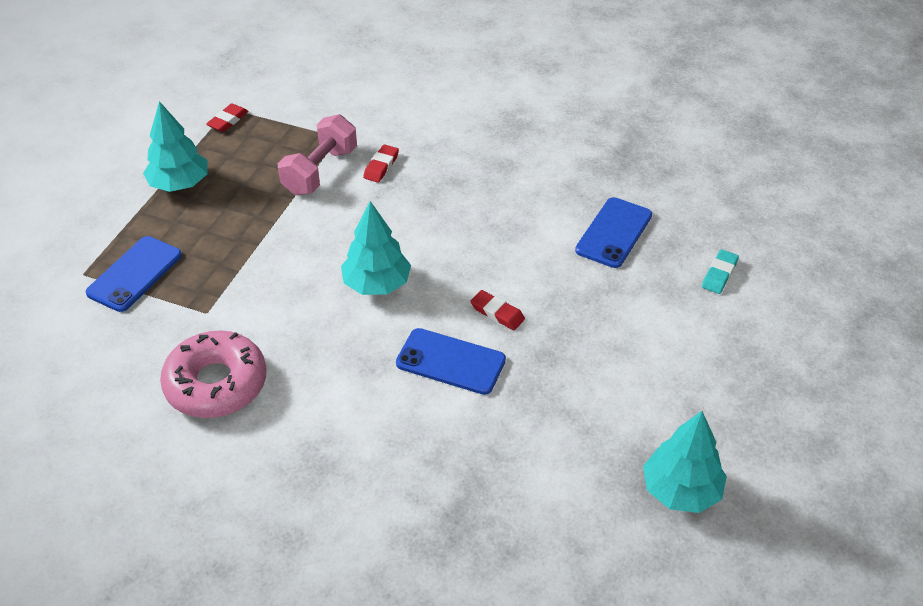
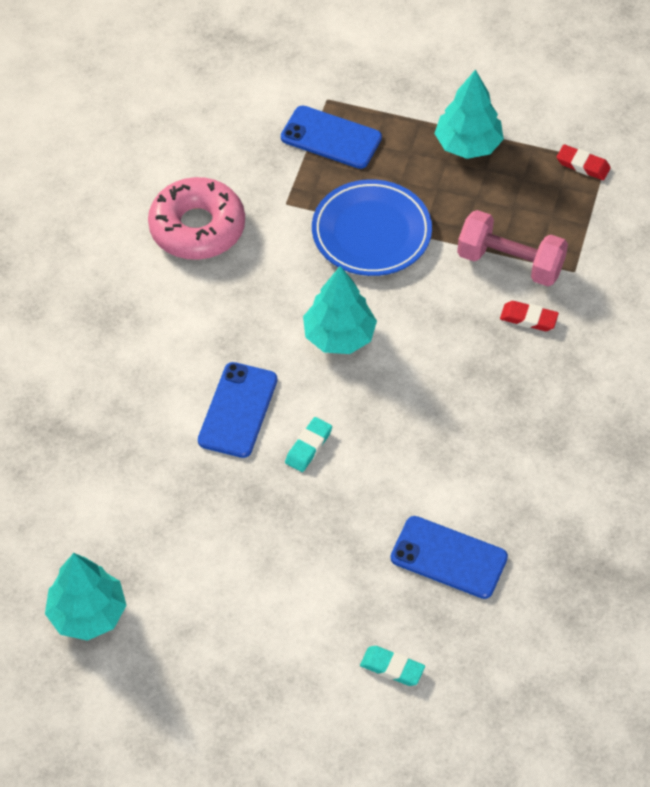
camera: 85 degrees right, 10 degrees up
red eraser [471,290,525,330] -> turquoise eraser [285,417,332,472]
none -> blue plate [312,179,432,276]

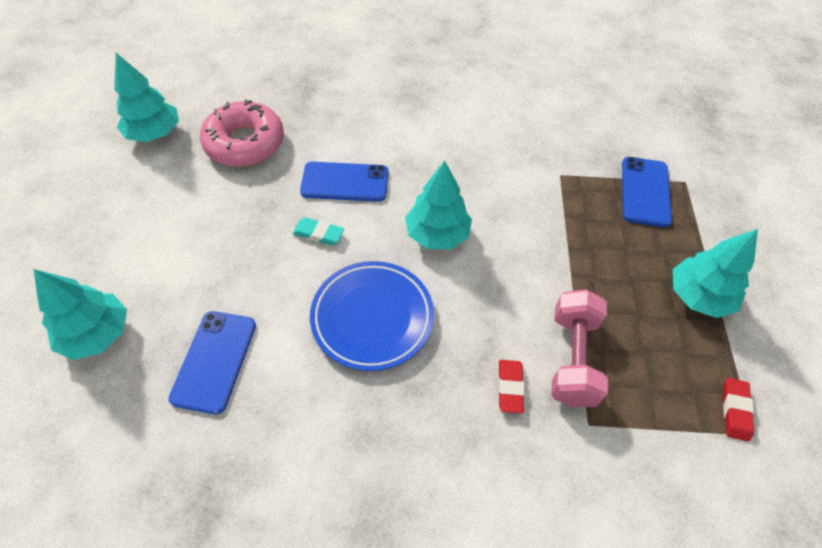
camera: 75 degrees right, 0 degrees up
pink donut [148,177,245,260] -> pink donut moved to [200,100,284,167]
blue plate [312,179,432,276] -> blue plate moved to [310,261,434,371]
turquoise eraser [360,646,425,686] -> turquoise tree [34,269,127,360]

